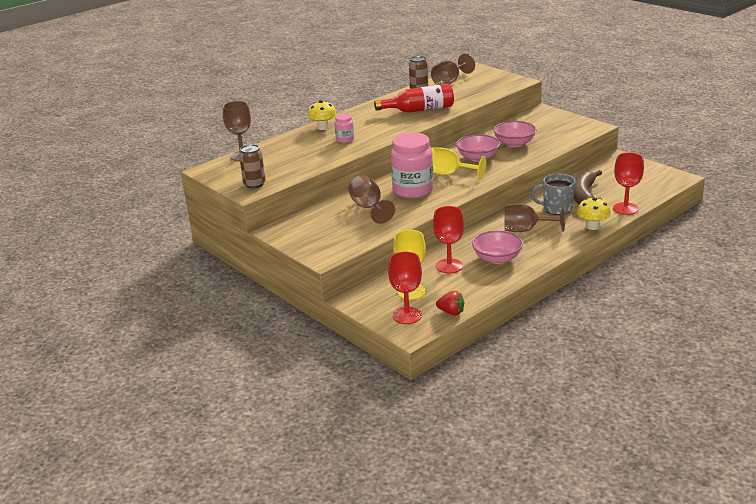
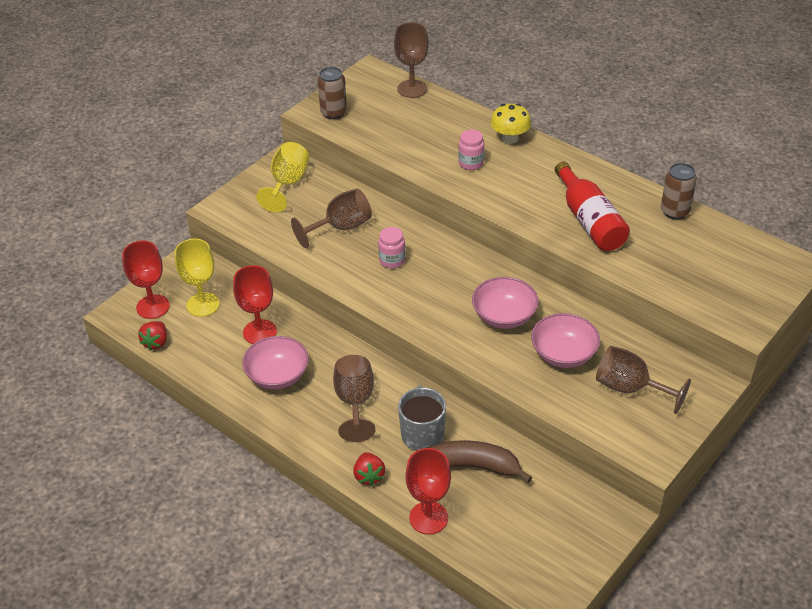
camera: 80 degrees right, 15 degrees up
pink jar [391,133,433,198] -> pink jar [378,227,405,269], size x0.48
brown goblet [431,54,475,85] -> brown goblet moved to [596,346,691,414]
yellow goblet [432,147,486,180] -> yellow goblet moved to [256,142,309,212]
yellow mushroom [577,197,611,230] -> red strawberry [353,452,385,486]

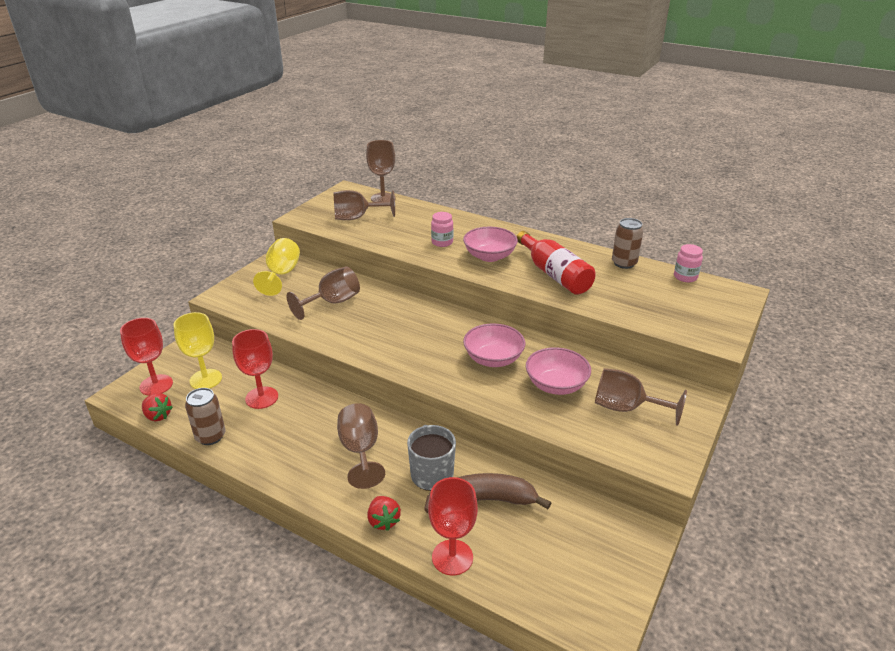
camera: 10 degrees left, 10 degrees down
red strawberry [138,321,167,350] -> red strawberry turned 60 degrees counterclockwise [142,393,173,422]
pink bowl [242,336,309,389] -> pink bowl moved to [463,227,518,262]
brown can [318,67,347,119] -> brown can moved to [185,388,225,445]
pink jar [378,227,405,269] -> pink jar moved to [674,244,703,282]
yellow mushroom [491,104,531,144] -> none
none -> brown goblet [333,190,395,220]

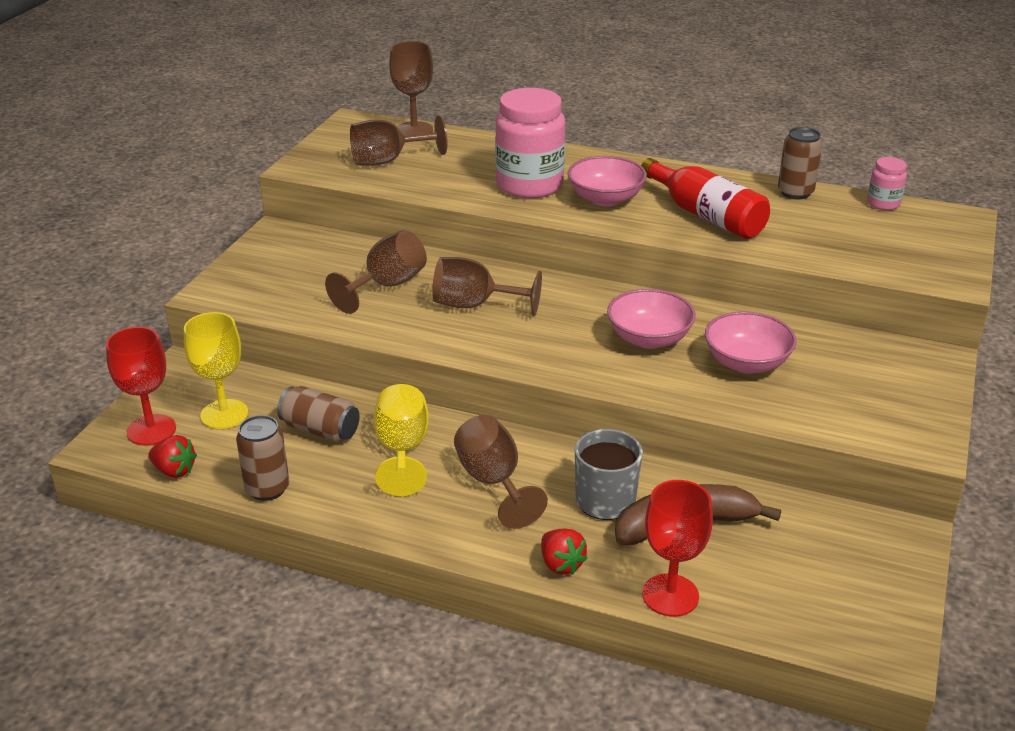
camera: 10 degrees left, 0 degrees up
red goblet [232,329,278,409] -> brown can [277,386,360,442]
yellow goblet [253,238,300,296] -> yellow goblet moved to [374,384,429,496]
pink jar [431,212,453,247] -> pink jar [495,88,565,199], size x2.10
brown goblet [595,368,687,426] -> brown goblet moved to [432,257,542,316]

